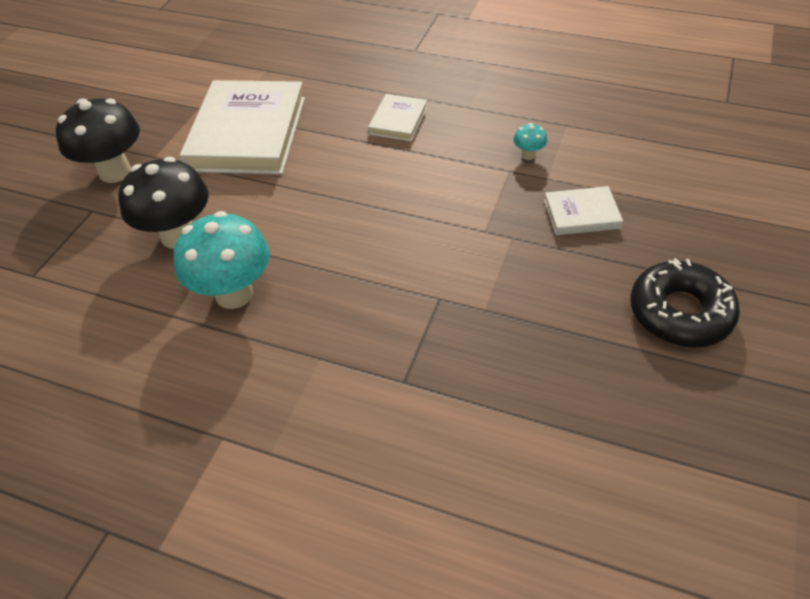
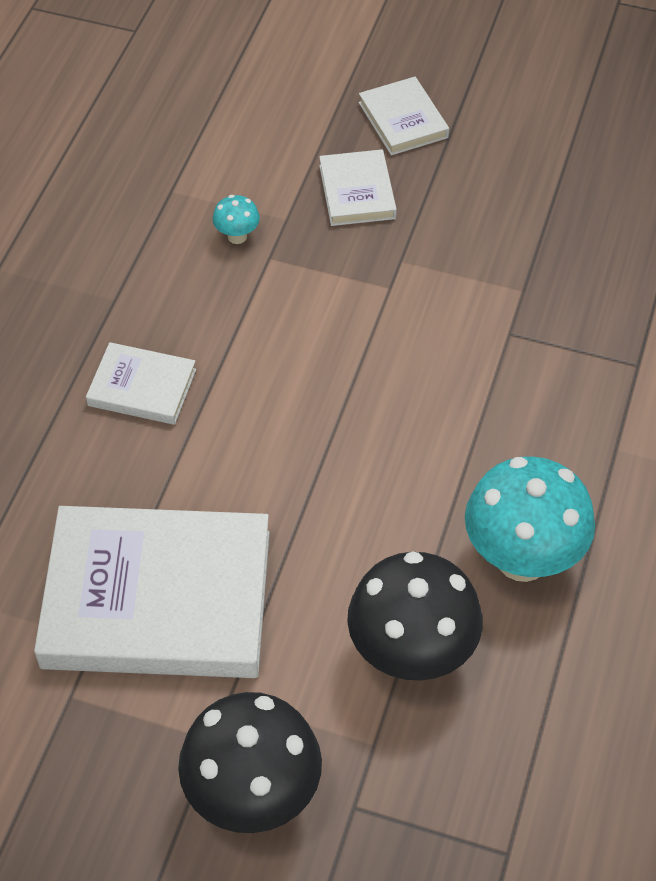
camera: 95 degrees left, 5 degrees up
black donut [631,258,740,347] -> none
none -> white book [359,77,449,155]

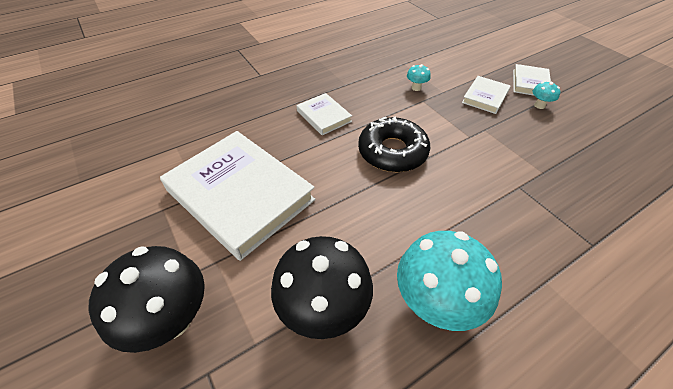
camera: 40 degrees right, 5 degrees down
none -> black donut [358,117,430,172]
none -> turquoise mushroom [533,82,560,109]

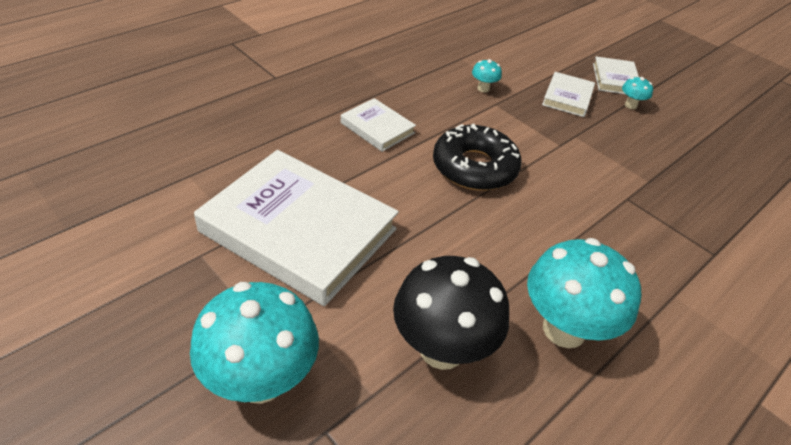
camera: 15 degrees left, 5 degrees down
black mushroom [88,246,205,353] -> turquoise mushroom [190,282,319,404]

